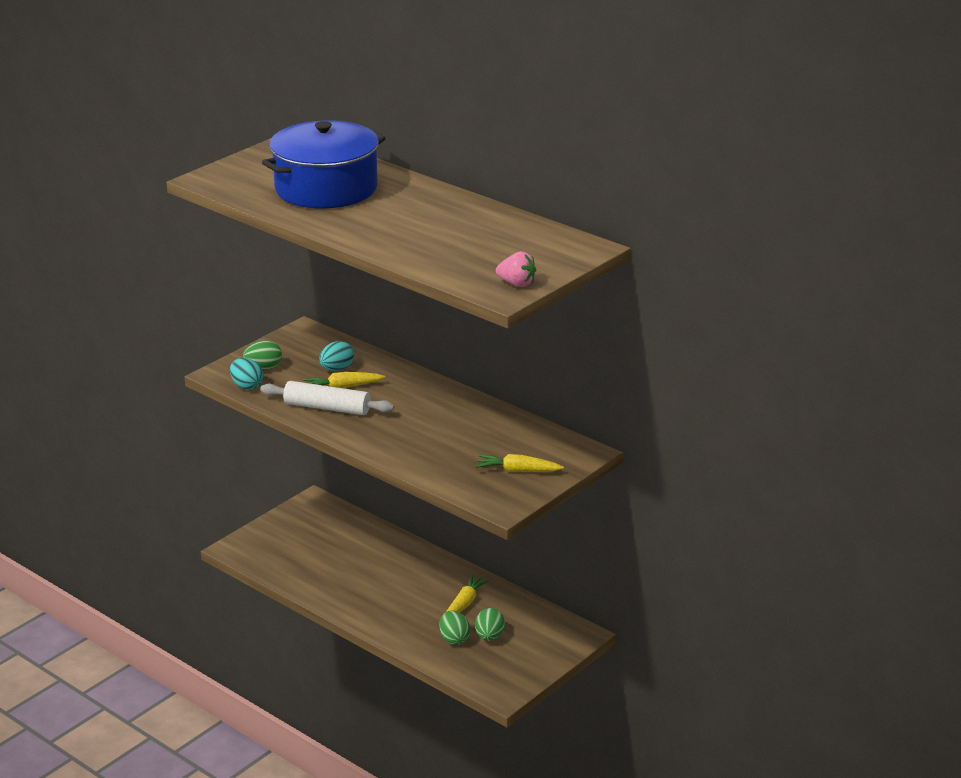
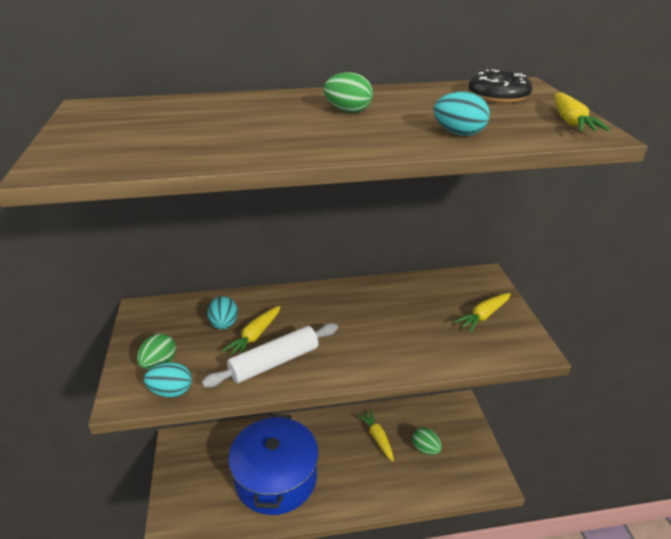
camera: 50 degrees left, 5 degrees up
blue pot [262,120,386,208] -> blue pot moved to [228,414,319,515]
green egg [439,610,470,645] -> green egg moved to [324,72,373,113]
pink strawberry [496,252,536,287] -> yellow carrot [554,92,610,131]
none -> turquoise egg [434,91,490,136]
none -> black donut [469,69,532,103]

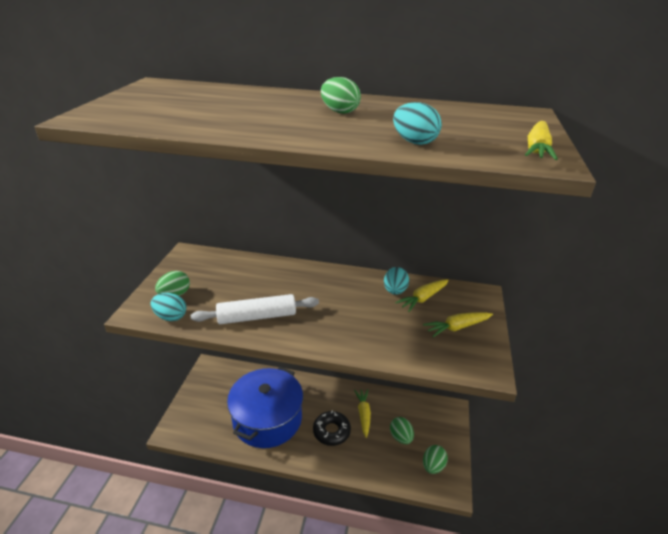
camera: 20 degrees right, 0 degrees up
turquoise egg [207,296,238,330] -> turquoise egg moved to [384,267,409,295]
yellow carrot [222,306,280,355] -> yellow carrot moved to [395,279,449,312]
black donut [469,69,532,103] -> black donut moved to [313,410,351,446]
none -> green egg [423,445,448,474]

